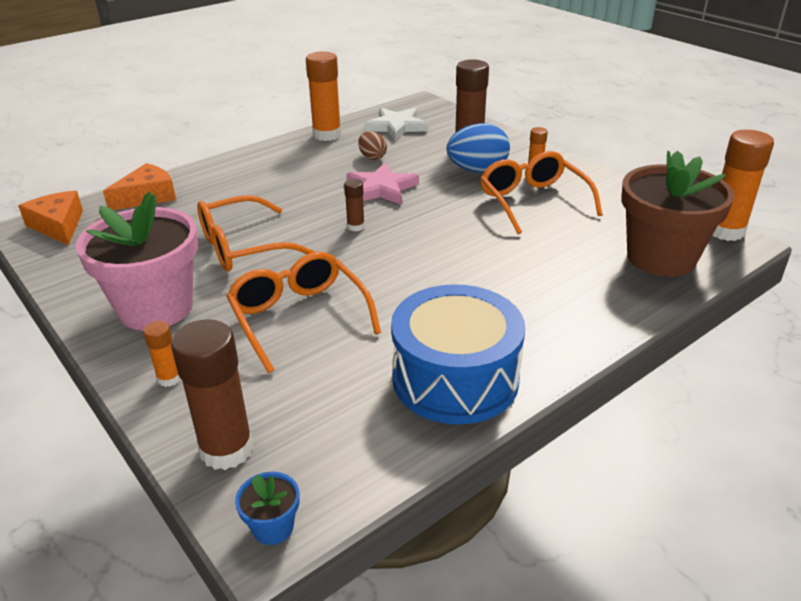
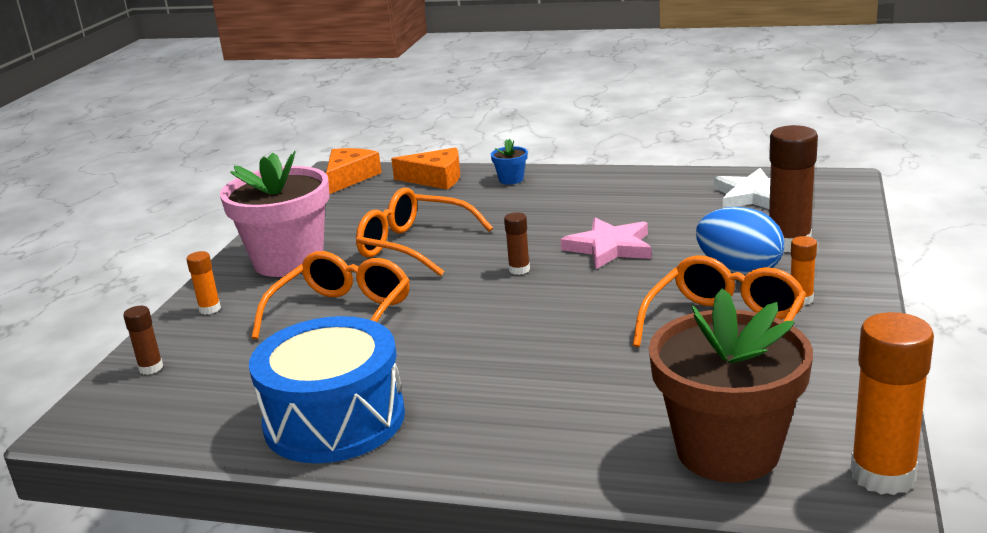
camera: 55 degrees right, 10 degrees down
brown glue stick [171,320,254,470] -> brown glue stick [123,306,163,375], size x0.50
blue flower pot [235,472,300,545] -> blue flower pot moved to [491,139,528,185]
orange glue stick [306,51,341,141] -> none
brown egg [358,131,387,160] -> none

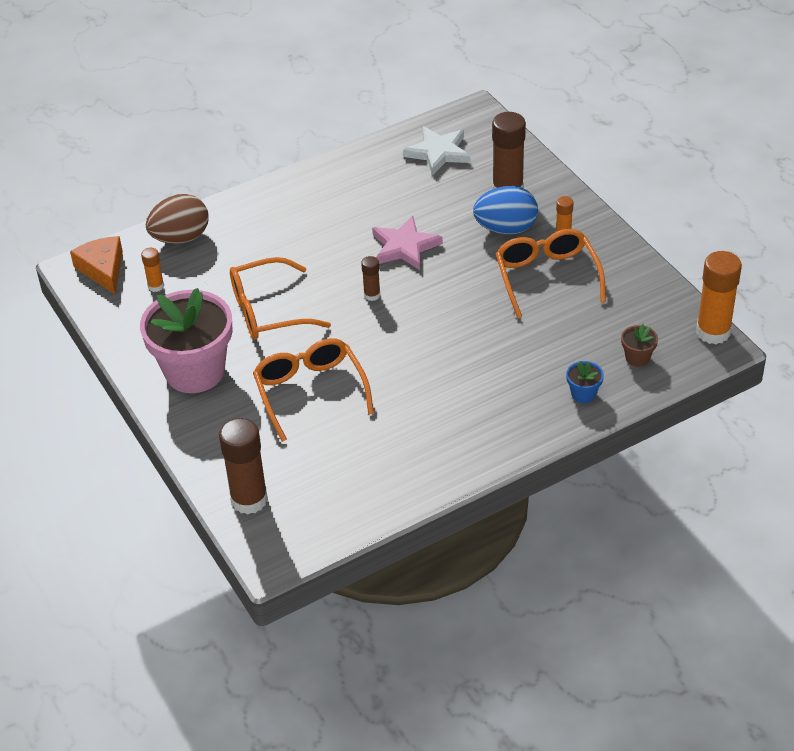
camera: 45 degrees left, 20 degrees up
brown glue stick [123,306,163,375] -> brown glue stick [219,418,268,514], size x2.01
orange glue stick [186,251,221,314] -> orange glue stick moved to [141,248,164,292]
blue drum [249,316,405,463] -> none
orange cheese [391,147,460,189] -> brown egg [146,194,209,244]
blue flower pot [491,139,528,185] -> blue flower pot moved to [566,361,604,403]
brown flower pot [649,288,813,483] -> brown flower pot [621,324,658,367], size x0.40

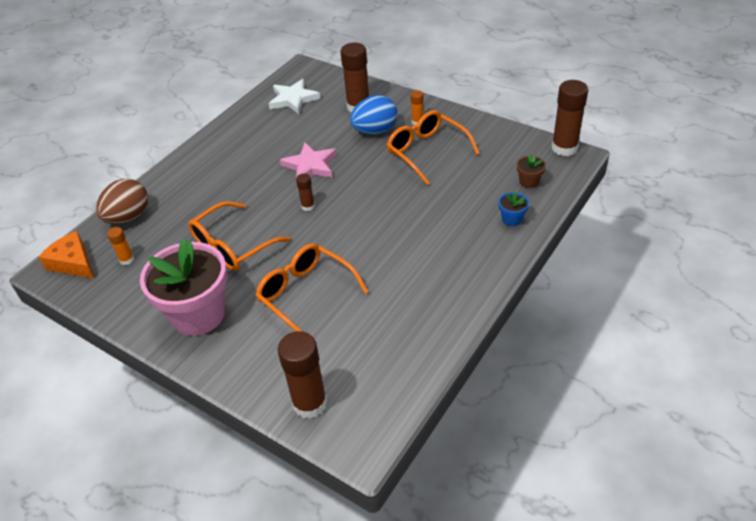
camera: 25 degrees left, 0 degrees up
orange glue stick [696,251,742,344] -> brown glue stick [552,80,588,156]

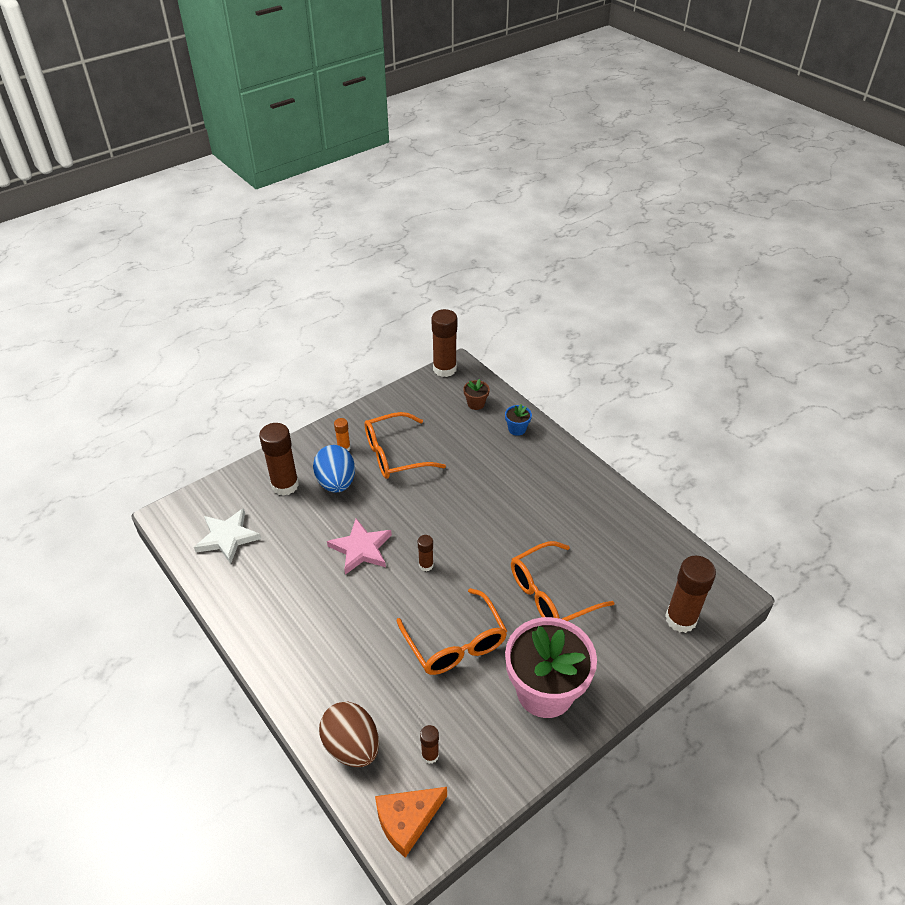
camera: 75 degrees left, 0 degrees up
orange glue stick [107,227,134,265] -> brown glue stick [420,725,439,764]

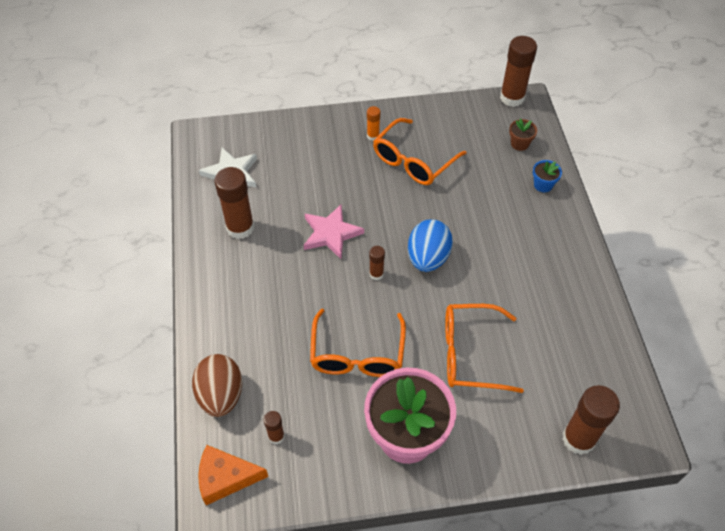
camera: 30 degrees right, 10 degrees up
brown glue stick [259,423,299,496] -> brown glue stick moved to [214,167,254,239]
blue egg [313,445,355,493] -> blue egg moved to [408,219,453,272]
orange glasses [364,412,446,479] -> orange glasses turned 60 degrees counterclockwise [373,118,466,185]

